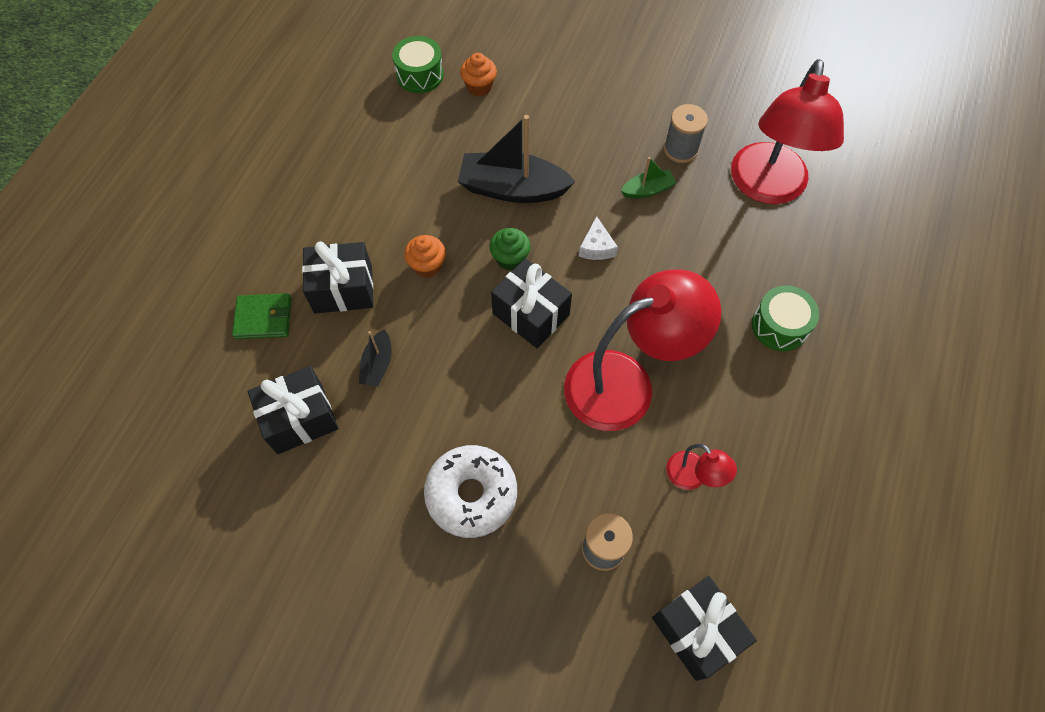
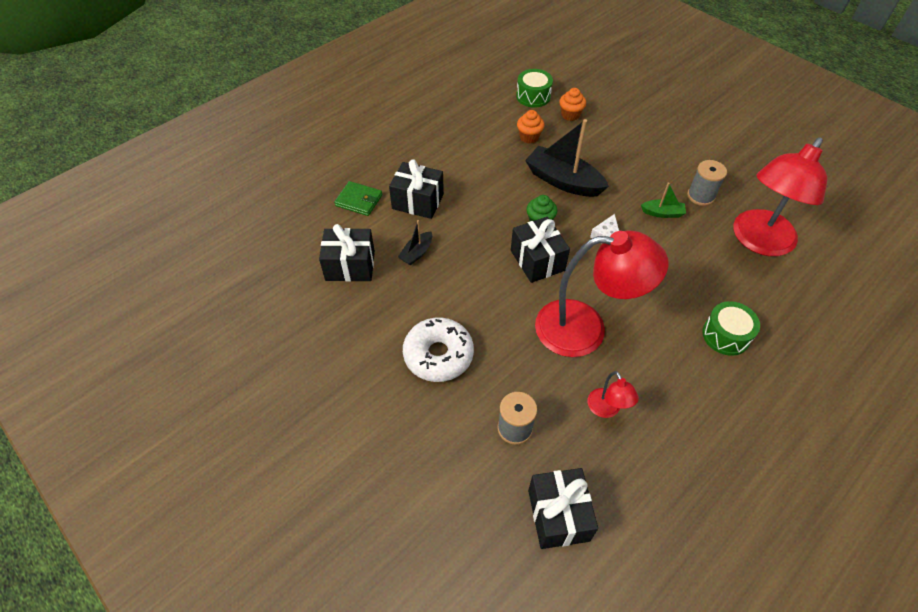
camera: 25 degrees right, 10 degrees down
orange cupcake [404,235,446,278] -> orange cupcake moved to [517,110,545,144]

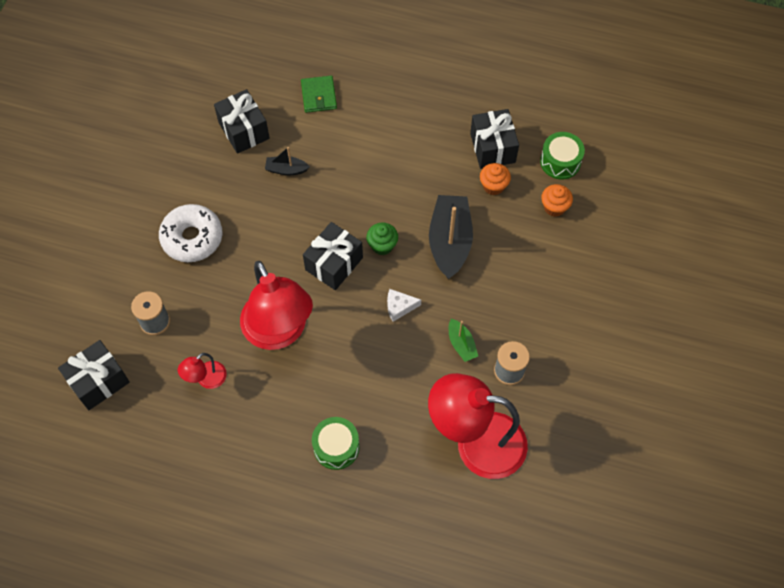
camera: 60 degrees right, 10 degrees up
black gift [389,159,444,219] -> black gift moved to [470,109,519,169]

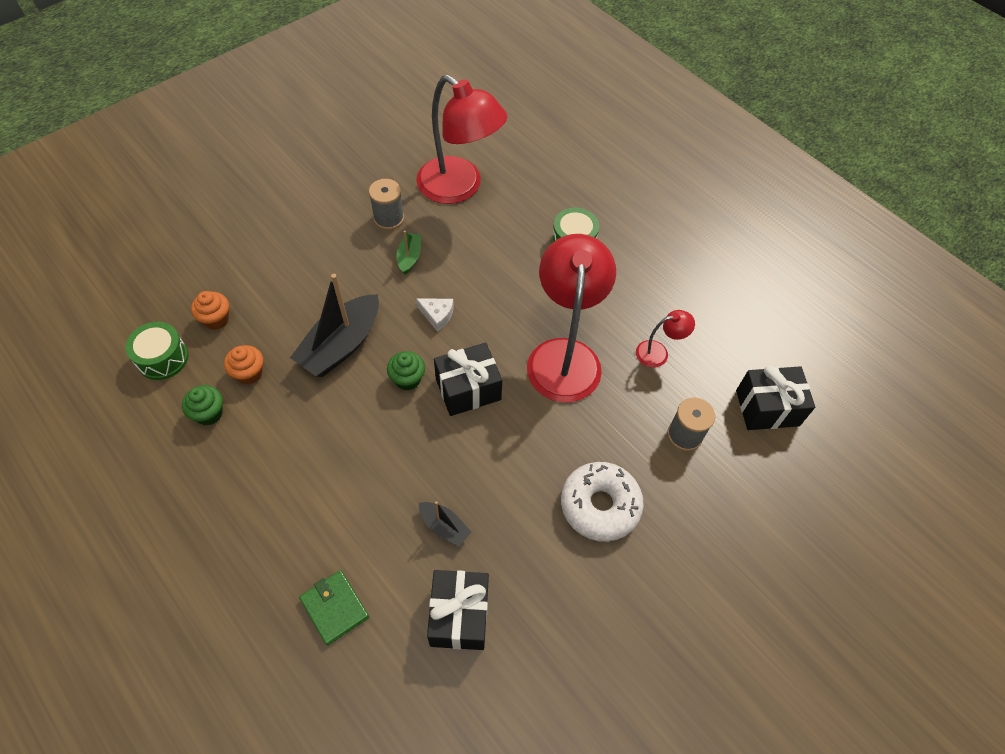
camera: 150 degrees left, 5 degrees down
green wallet [301,76,337,113] -> green wallet turned 60 degrees counterclockwise [299,570,369,646]
black gift [470,109,519,169] -> green cupcake [182,385,223,426]

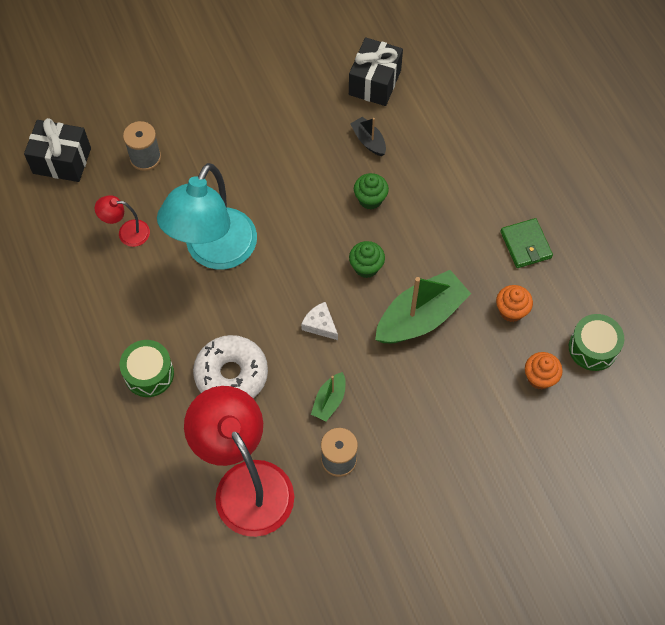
camera: 160 degrees left, 5 degrees up
green cupcake [182,385,223,426] -> green cupcake moved to [354,173,389,210]
black boat [290,274,379,377] -> green boat [375,270,471,343]
green wallet [299,570,369,646] -> green wallet moved to [500,218,553,268]
black gift [434,343,502,416] -> none
red lamp [527,234,616,402] -> turquoise lamp [157,163,257,269]
white donut [561,462,644,542] -> white donut moved to [193,335,268,398]

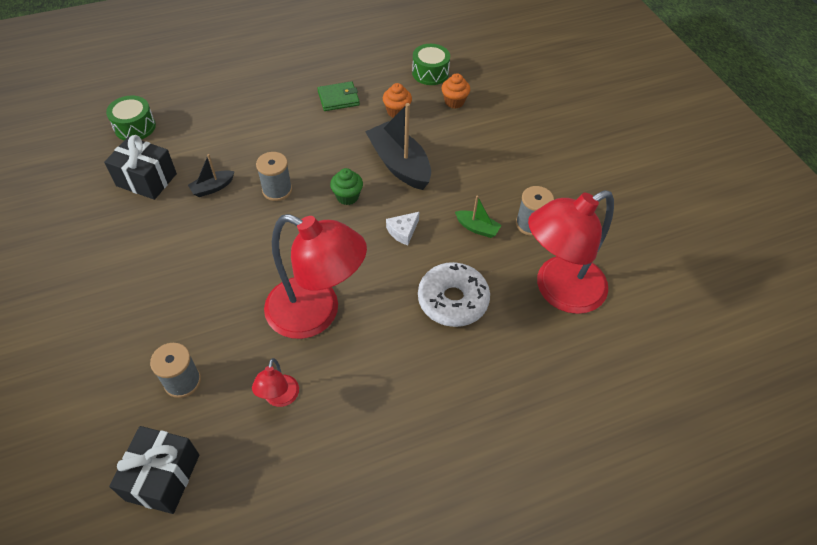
camera: 90 degrees left, 10 degrees down
green drum [120,340,174,397] -> green drum moved to [106,95,156,140]
turquoise lamp [157,163,257,269] -> red lamp [264,214,367,339]
green cupcake [354,173,389,210] -> grey spool [256,152,292,201]
green boat [375,270,471,343] -> black boat [365,103,431,190]

